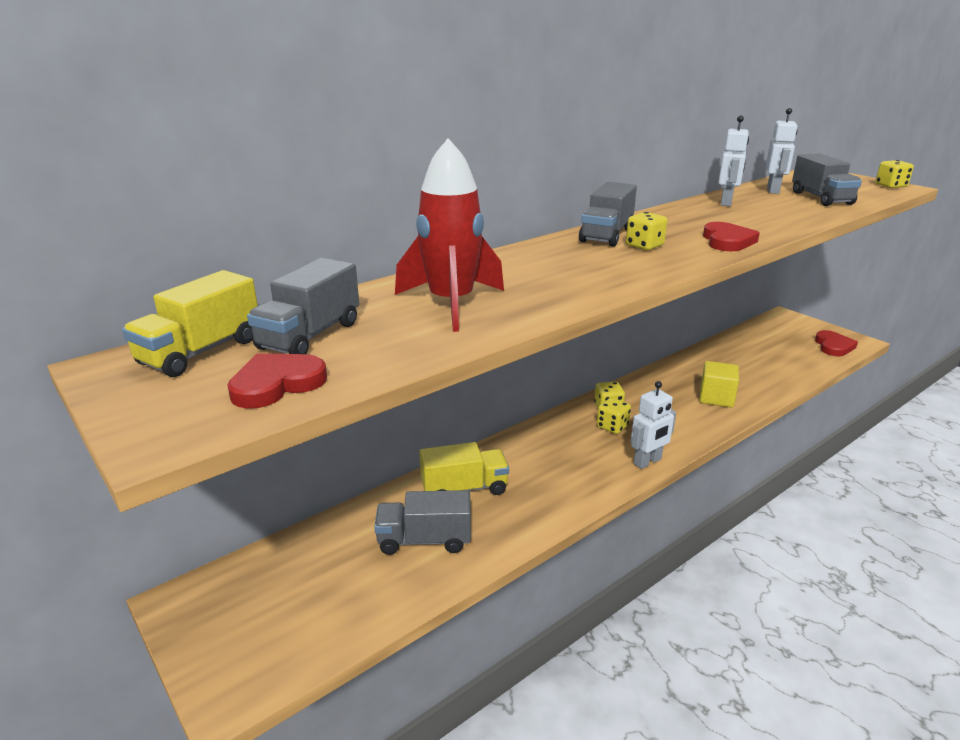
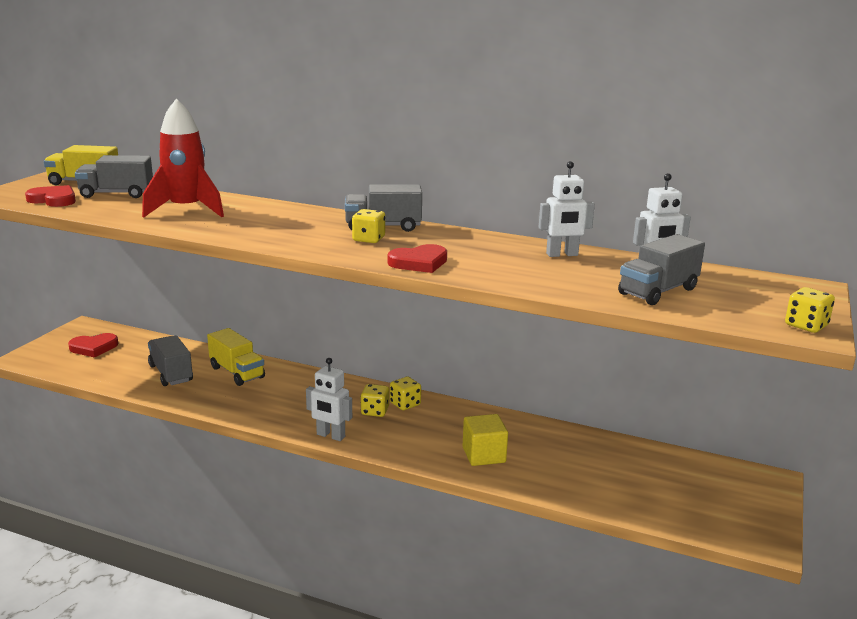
camera: 60 degrees right, 5 degrees down
red heart [815,330,858,356] -> red heart moved to [68,333,118,358]

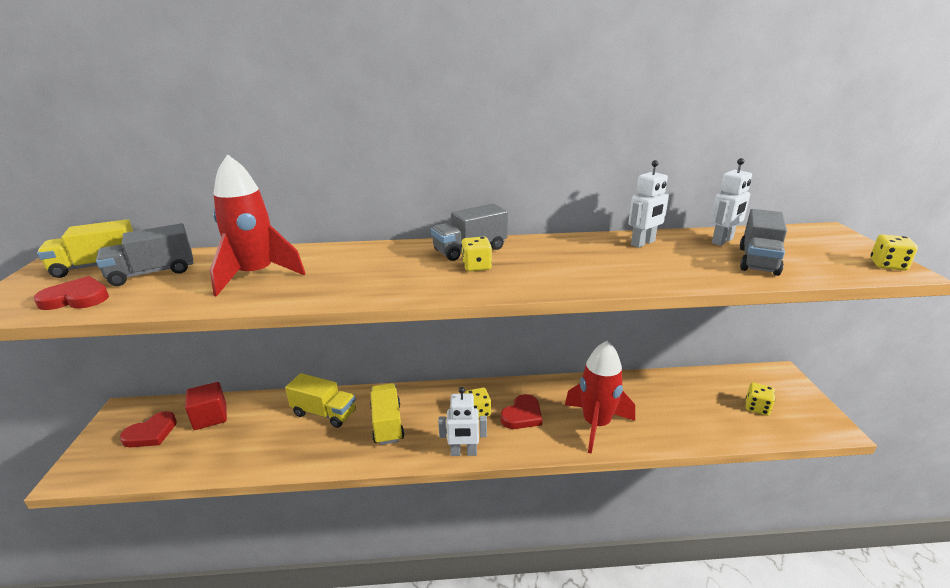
camera: 25 degrees left, 5 degrees up
grey truck [148,335,193,386] -> none
red heart [388,244,447,273] -> red heart moved to [501,394,542,429]
yellow dice [390,377,421,410] -> yellow dice moved to [746,383,775,415]
yellow cube [463,414,508,466] -> red rocket [565,341,635,454]
none -> red cube [185,382,227,430]
none -> yellow truck [370,383,404,445]

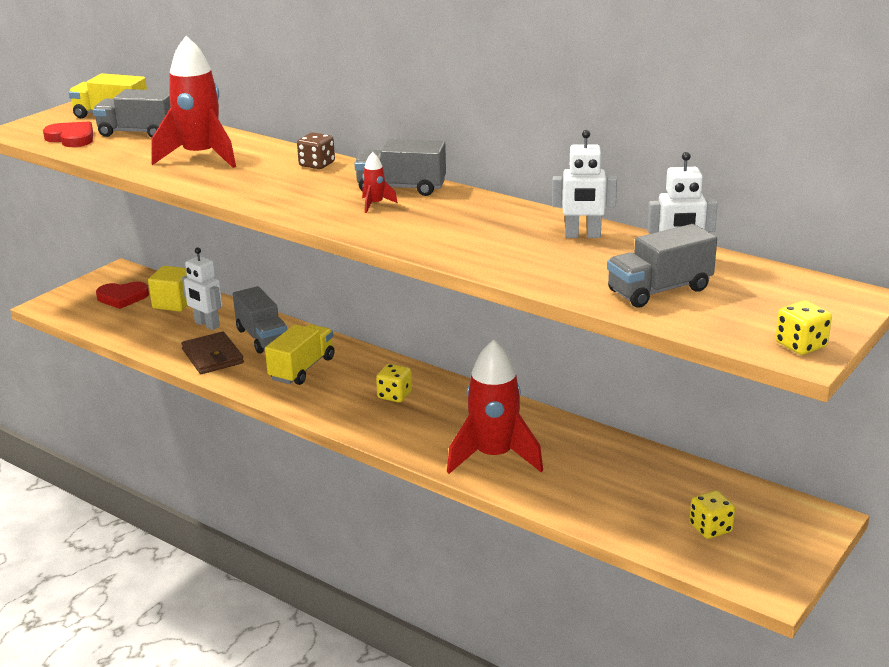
camera: 40 degrees right, 0 degrees up
red cube [185,382,227,430] -> yellow cube [148,266,188,312]
yellow truck [285,373,356,428] -> grey truck [233,286,287,354]
white robot [438,387,487,456] -> white robot moved to [182,248,222,330]
yellow dice [461,237,492,271] -> red rocket [362,152,398,213]
red heart [501,394,542,429] -> none
none -> brown wallet [181,332,244,374]
none -> brown dice [297,132,335,169]

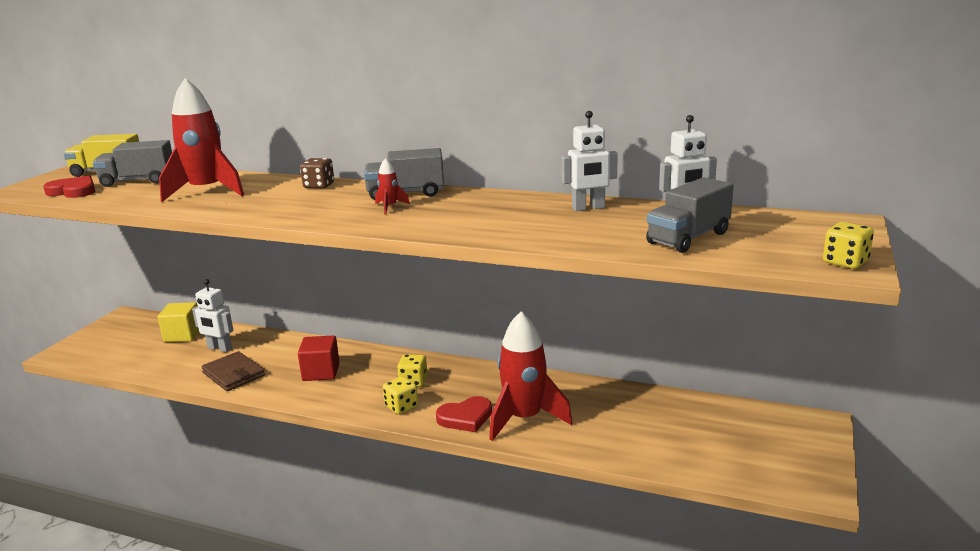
camera: 15 degrees left, 5 degrees down
red heart [96,282,149,309] -> red heart moved to [436,396,492,432]
grey truck [233,286,287,354] -> none
yellow truck [265,324,334,385] -> red cube [298,335,340,381]
yellow dice [689,490,735,539] -> yellow dice moved to [383,376,418,414]

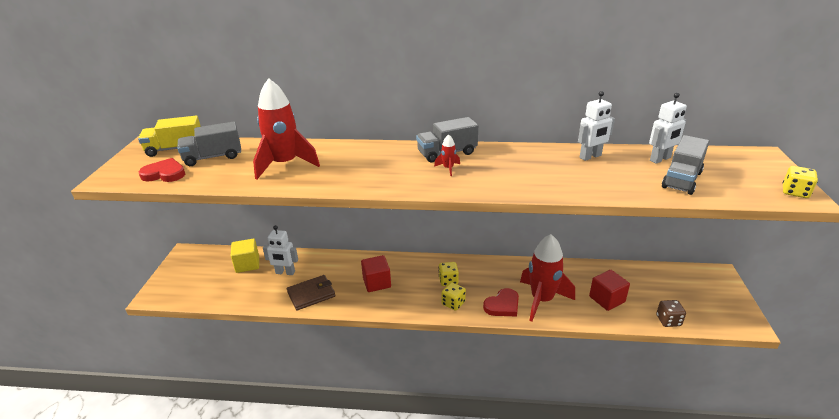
camera: 15 degrees left, 10 degrees up
brown wallet [201,351,265,391] -> brown wallet turned 60 degrees counterclockwise [287,275,336,311]
brown dice [300,158,334,189] -> brown dice moved to [656,300,686,327]
none -> red cube [589,270,630,311]

